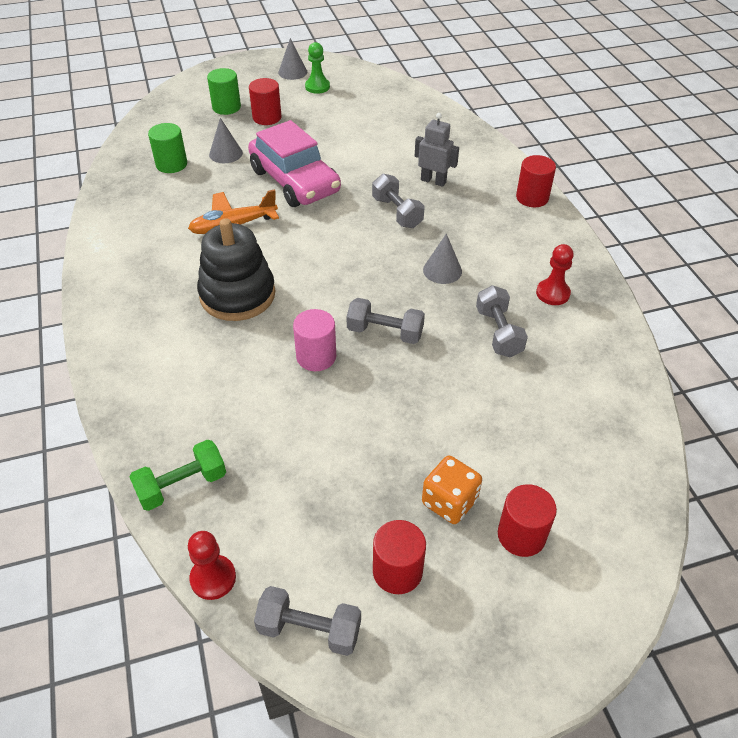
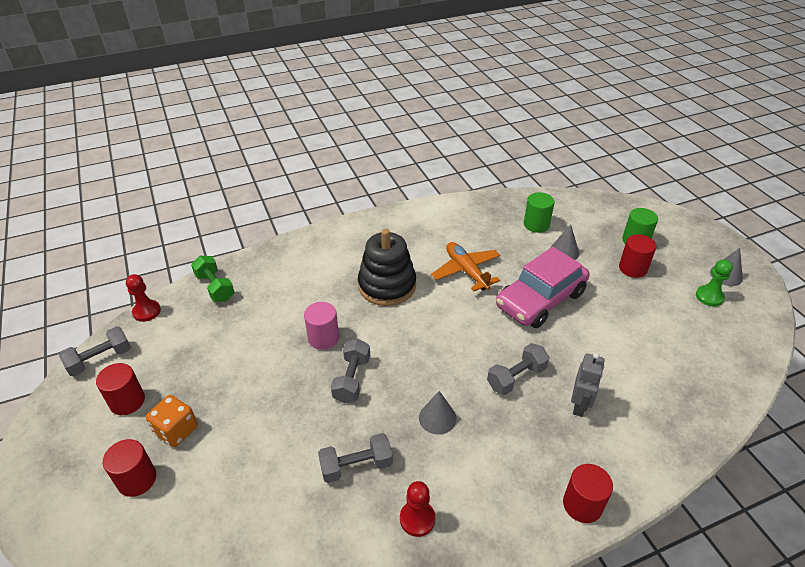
camera: 85 degrees right, 5 degrees down
grey dumbbell [254,586,361,656] -> grey dumbbell turned 45 degrees clockwise [59,326,131,376]

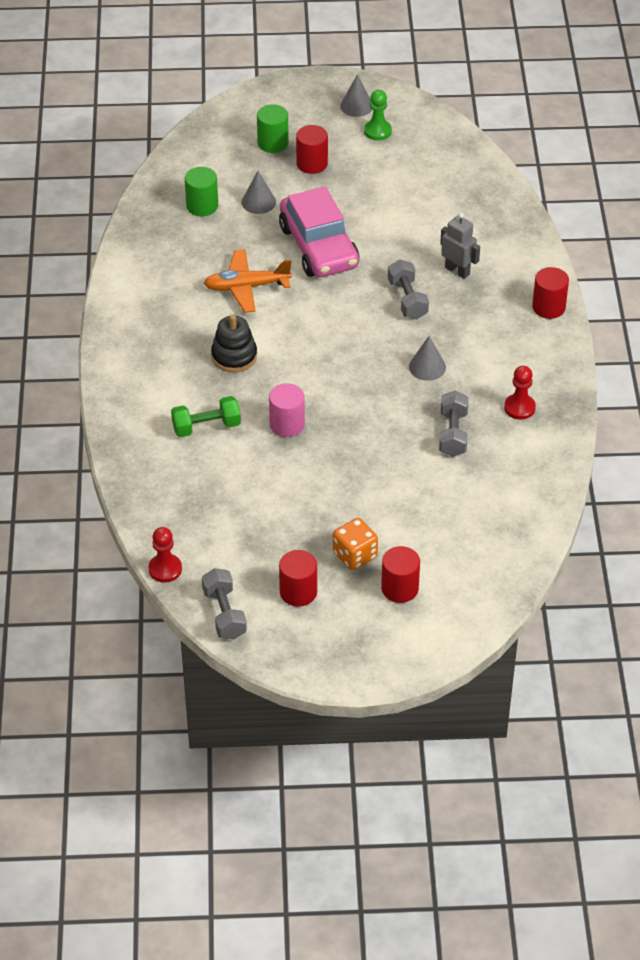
camera: 70 degrees left, 5 degrees up
green dumbbell [191,256,234,302] -> green dumbbell moved to [171,396,241,437]
grey dumbbell [331,339,370,403] -> none
black stacking toy [358,229,416,306] -> black stacking toy [211,315,257,372], size x0.66

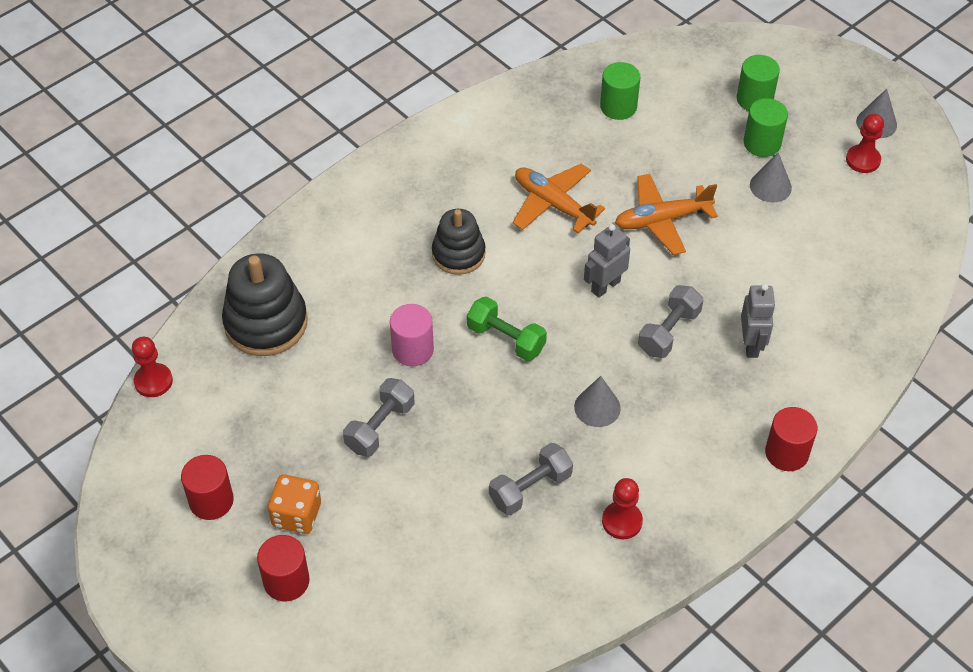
camera: 50 degrees right, 5 degrees up
green dumbbell [171,396,241,437] -> green dumbbell moved to [467,296,547,361]
grey dumbbell [202,568,247,640] -> grey dumbbell moved to [343,378,414,457]
grey cone [242,171,276,214] -> grey cone moved to [750,152,792,202]
pink car [279,187,359,277] -> orange plane [615,174,718,255]
red cylinder [296,125,328,174] -> green cylinder [744,98,788,157]
green pawn [364,90,392,141] -> red pawn [846,114,884,173]
none -> black stacking toy [222,253,308,356]
none -> grey robot [584,224,630,298]

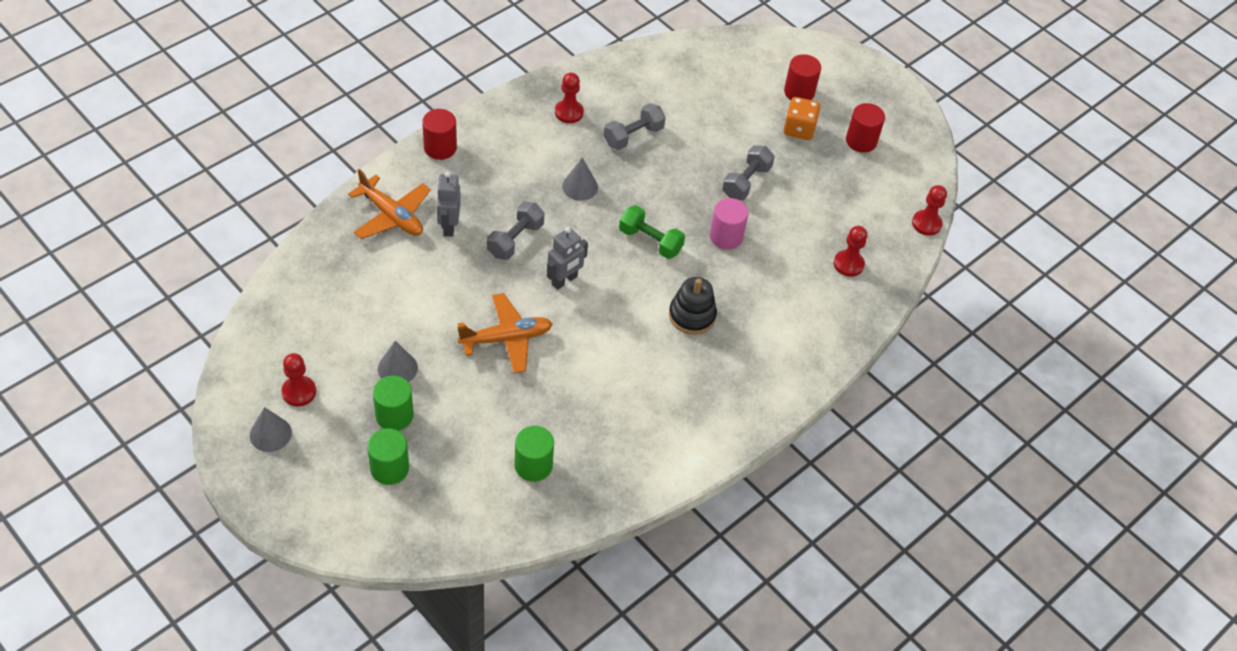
camera: 175 degrees right, 0 degrees up
black stacking toy [222,253,308,356] -> red pawn [834,226,867,277]
orange plane [513,164,605,233] -> orange plane moved to [348,169,431,239]

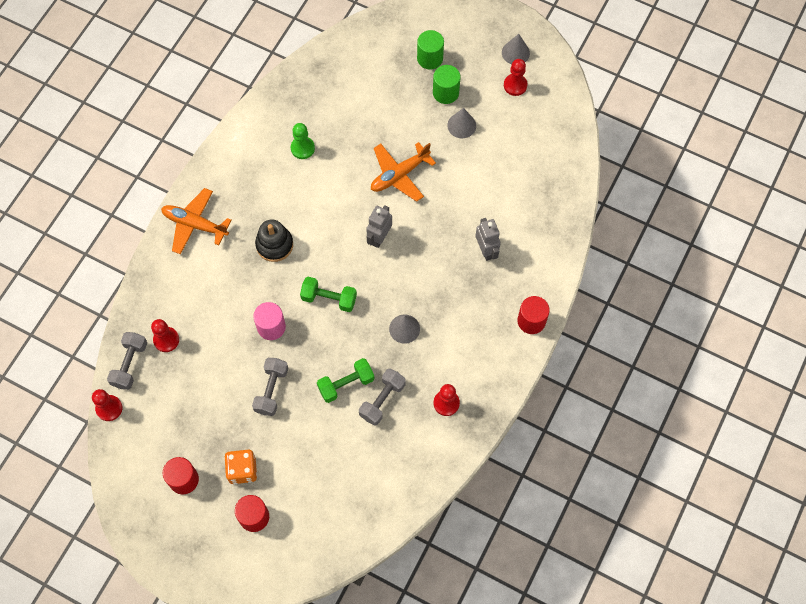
camera: 165 degrees right, 15 degrees up
orange plane [348,169,431,239] -> orange plane moved to [161,188,232,255]
grey dumbbell [487,202,545,260] -> grey dumbbell moved to [107,332,147,390]
green cylinder [514,426,554,482] -> none
none -> green pawn [291,123,315,159]
none -> green dumbbell [317,358,374,403]

